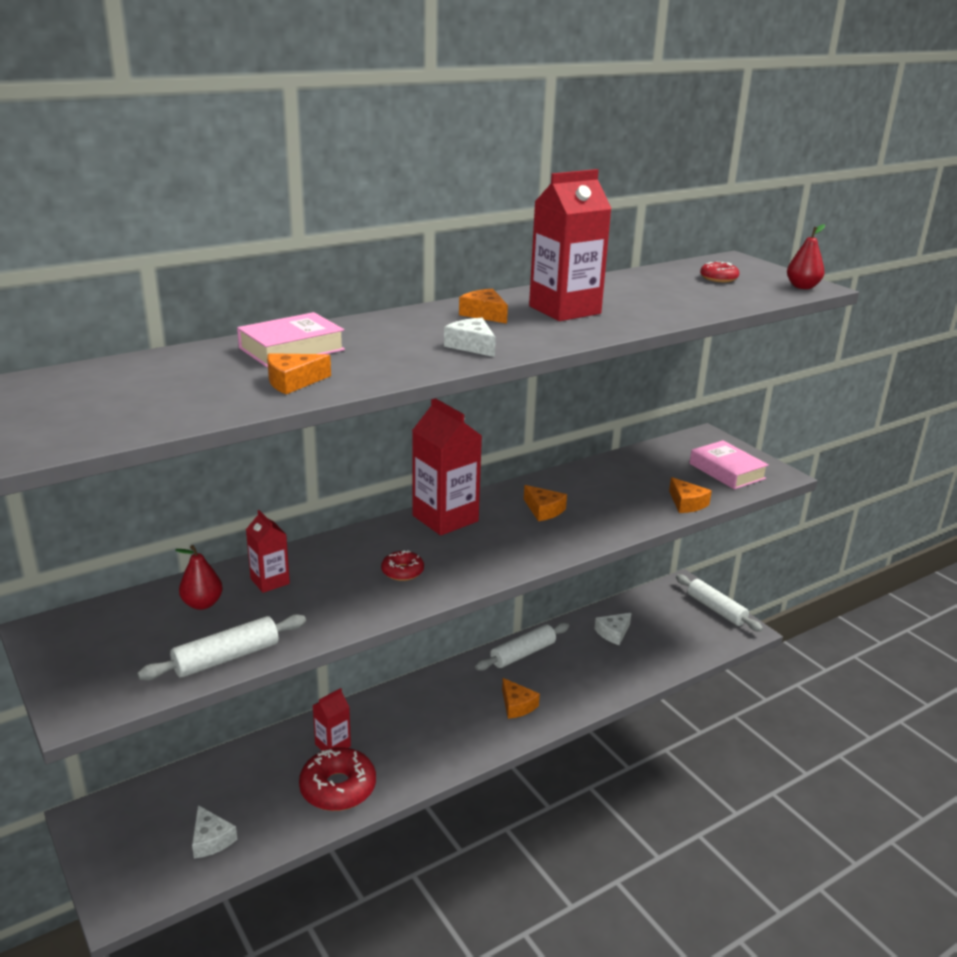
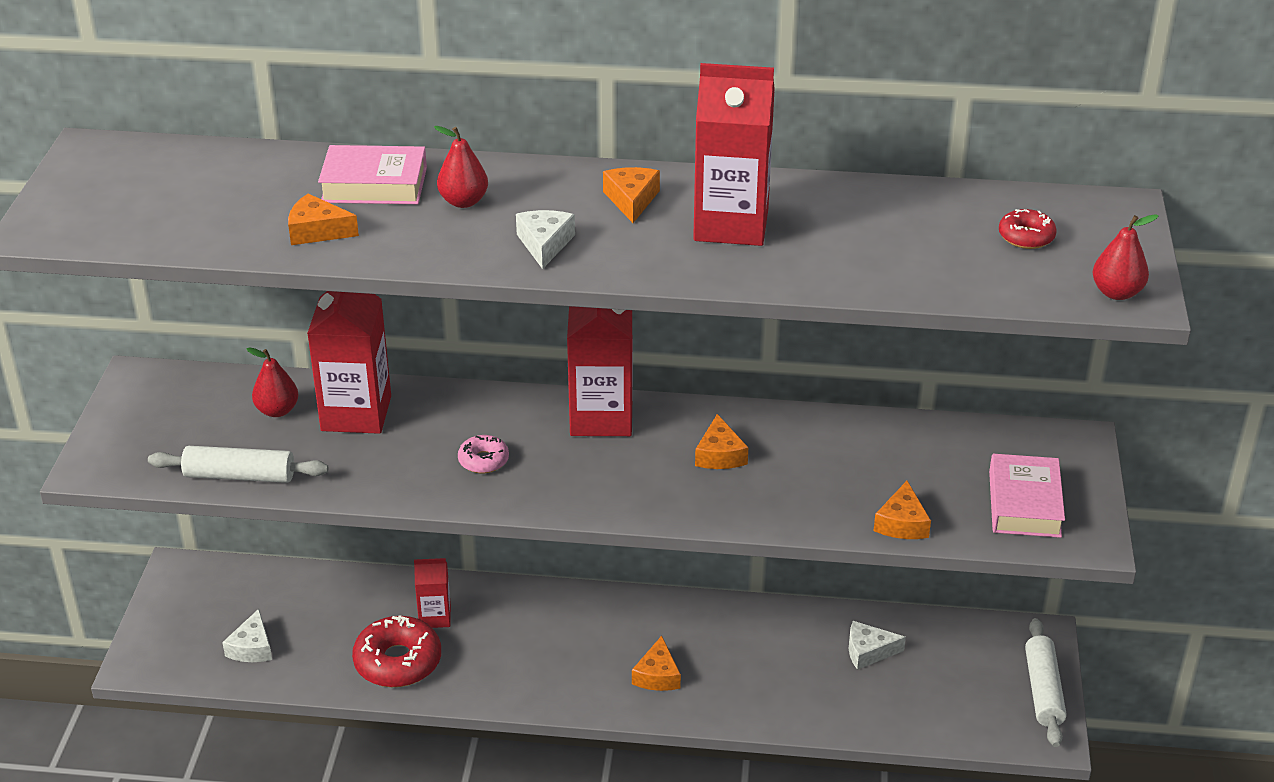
camera: 40 degrees right, 10 degrees up
red carton [246,510,290,593] -> red carton [307,291,391,434], size x1.83
red donut [381,550,424,581] -> pink donut [458,435,509,473]
white rolling pin [475,622,569,671] -> none
none -> red pear [434,126,488,208]

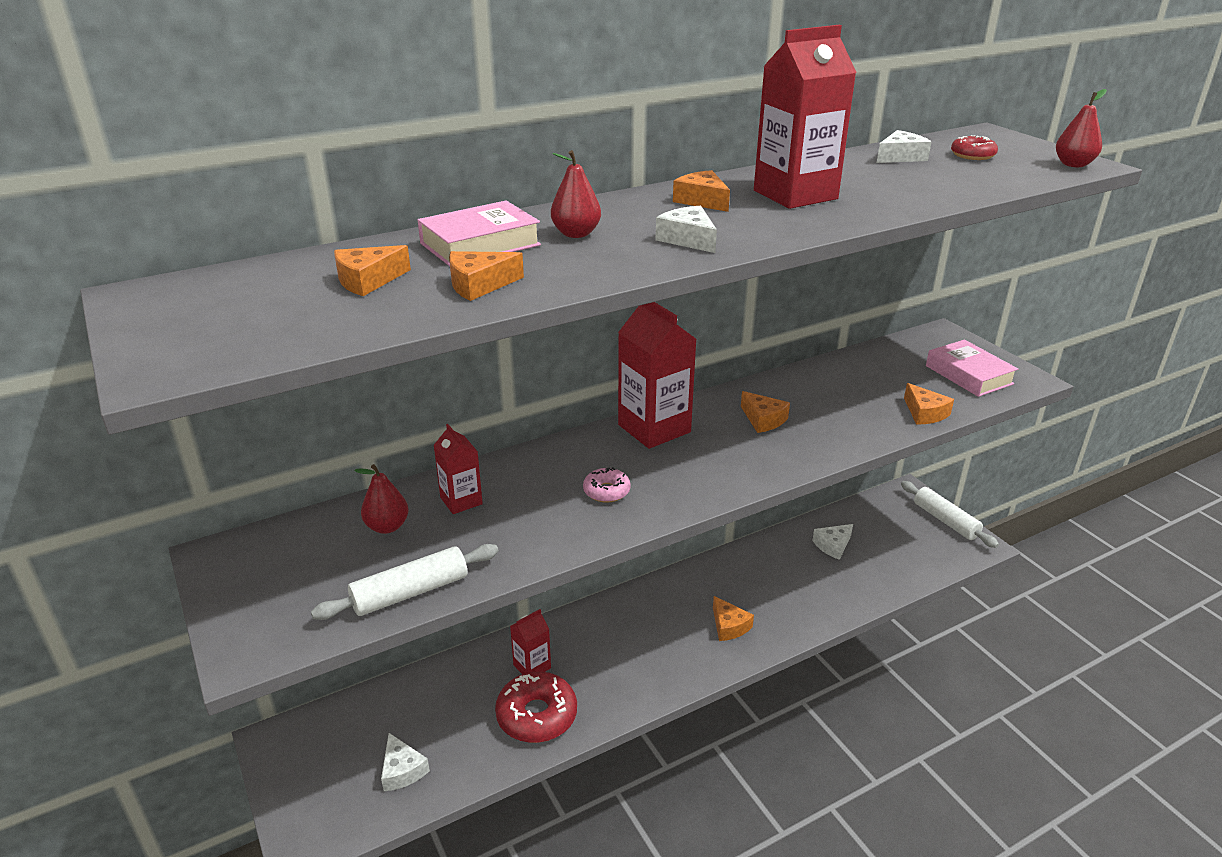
camera: 35 degrees left, 5 degrees down
red carton [307,291,391,434] -> red carton [434,424,483,514], size x0.55
none -> orange cheese [334,245,411,296]
none -> white cheese [877,130,932,163]

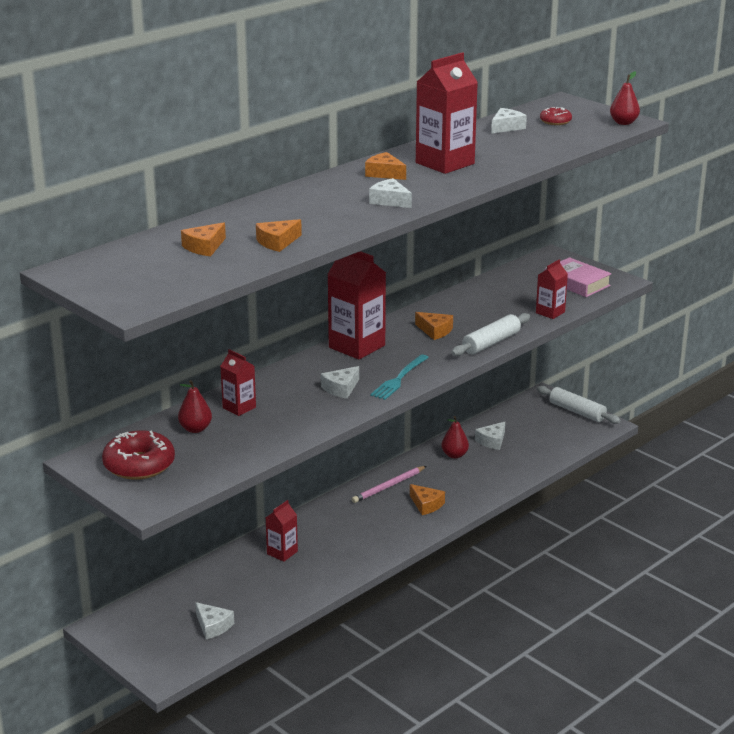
camera: 15 degrees left, 5 degrees down
white rolling pin [311,544,499,620] -> white rolling pin moved to [451,313,530,356]
pink book [417,201,541,267] -> none
red donut [495,672,577,743] -> red donut moved to [102,430,175,480]
red pear [551,150,601,238] -> red pear moved to [441,416,469,459]
pink donut [583,467,631,503] -> white cheese [321,366,359,399]
orange cheese [904,383,954,425] -> red carton [536,259,568,319]
none -> pink pencil [352,466,426,503]
none -> turquoise fork [370,354,429,400]

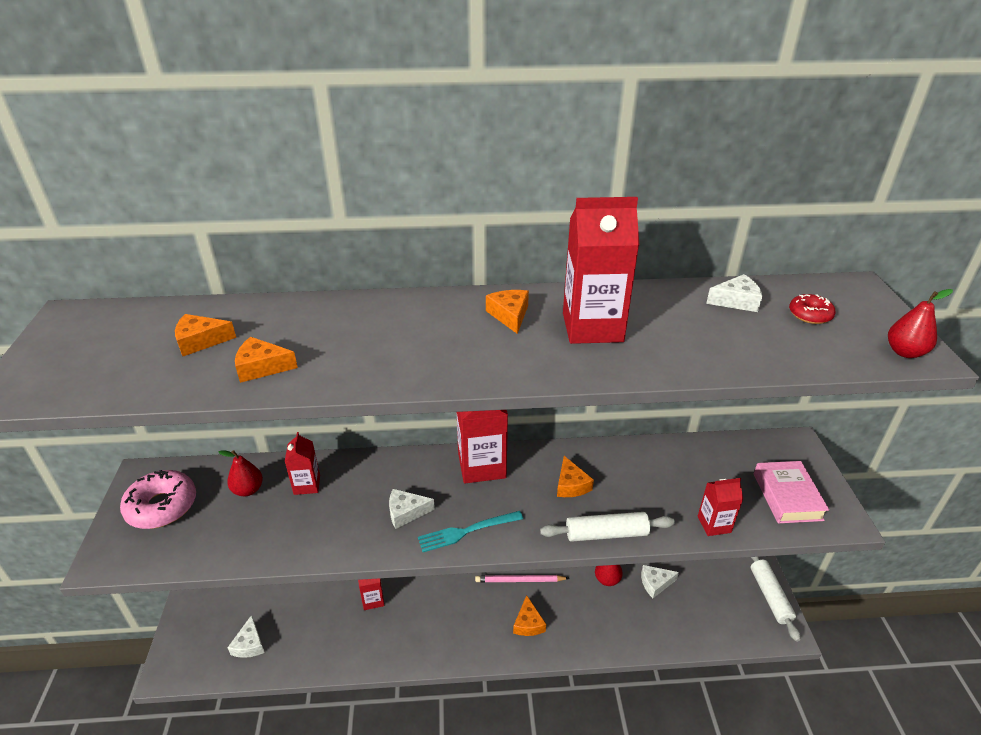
camera: 40 degrees right, 10 degrees up
red donut [102,430,175,480] -> pink donut [120,470,196,529]
white cheese [369,178,412,208] -> none

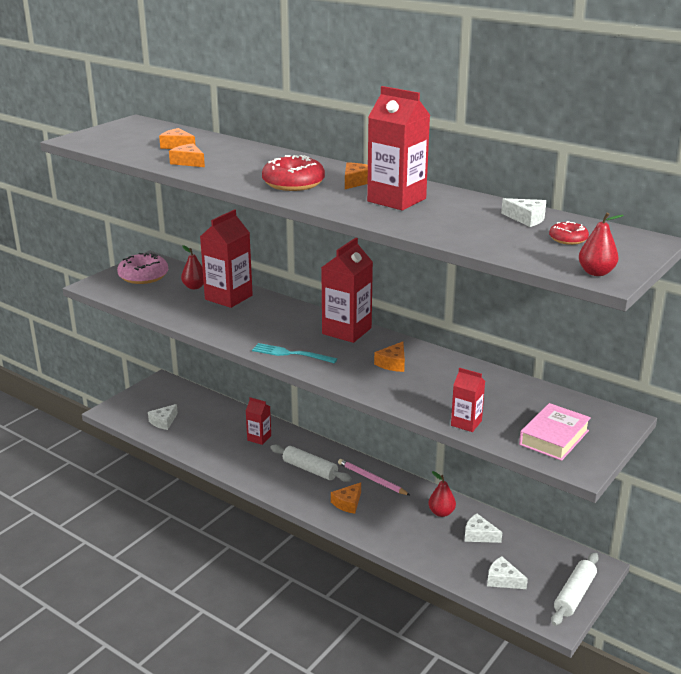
camera: 40 degrees right, 10 degrees down
red carton [285,432,320,495] -> red carton [200,209,253,308], size x1.83
white cheese [389,489,435,529] -> white cheese moved to [487,556,528,589]
white rolling pin [540,512,675,542] -> white rolling pin moved to [270,445,352,482]
none -> red donut [262,155,325,191]

